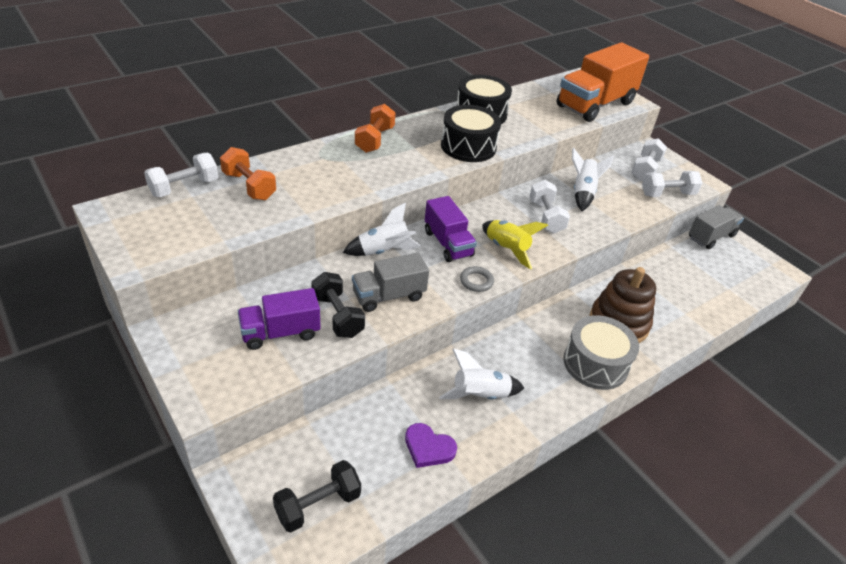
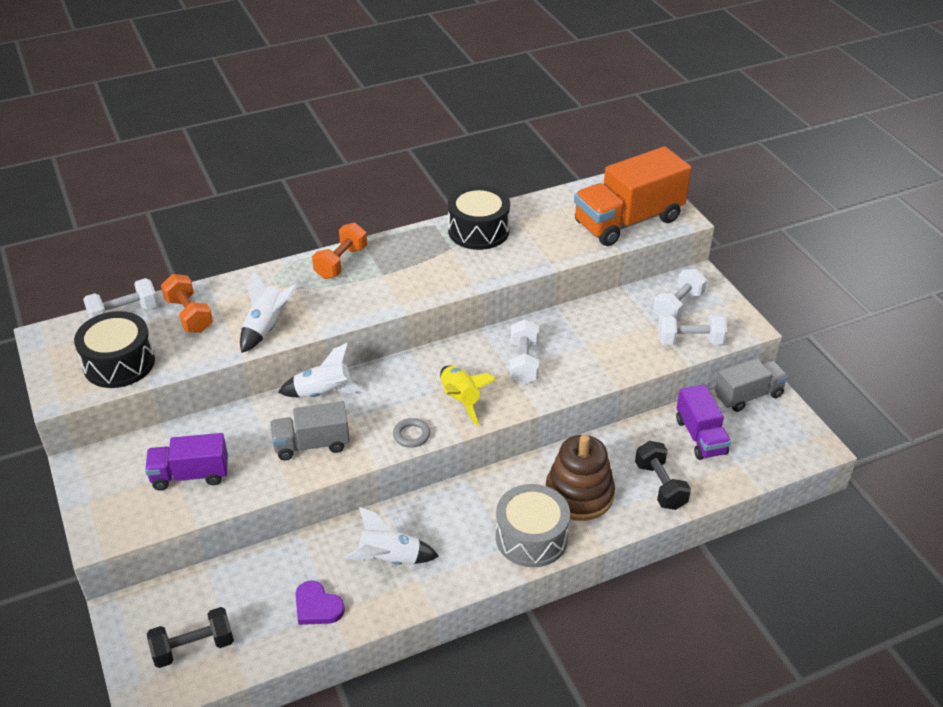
camera: 15 degrees right, 0 degrees up
black dumbbell [311,272,365,338] -> black dumbbell moved to [635,441,691,510]
purple truck [425,196,477,262] -> purple truck moved to [676,384,731,460]
black drum [441,105,501,162] -> black drum moved to [74,311,155,388]
white rocket [572,147,614,211] -> white rocket moved to [240,271,298,353]

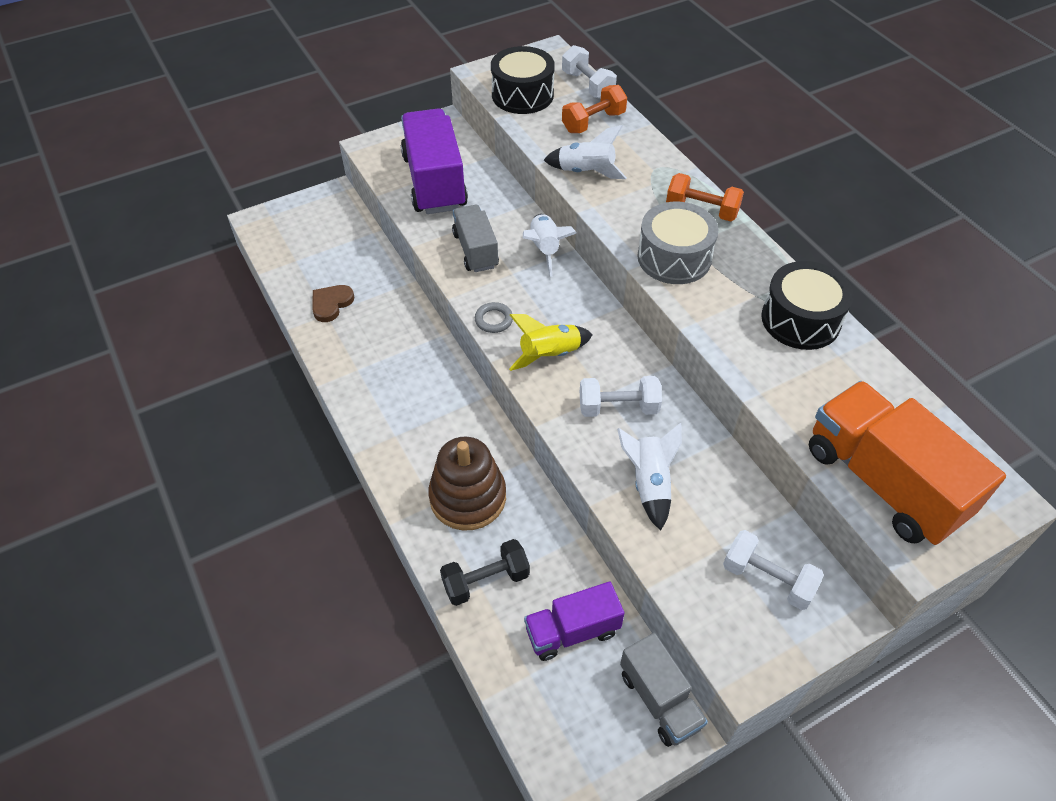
camera: 85 degrees right, 10 degrees up
purple truck [145,433,228,490] -> purple truck [401,108,468,214], size x1.71
black dumbbell [147,607,234,668] -> none
purple heart [295,581,345,625] -> brown heart [312,285,354,322]
white rocket [345,507,439,565] -> white rocket moved to [617,423,682,531]
grey drum [496,484,570,567] -> grey drum moved to [637,202,719,284]
white dumbbell [658,314,727,345] -> none

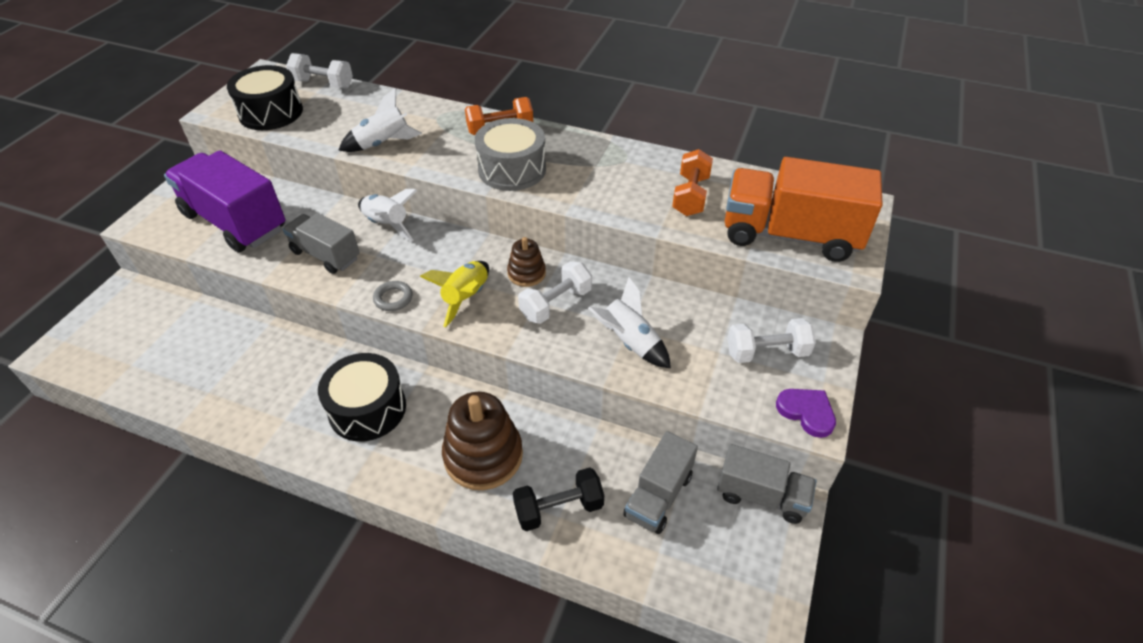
camera: 40 degrees left, 5 degrees down
brown heart [312,285,354,322] -> none
black dumbbell [440,539,530,606] -> black dumbbell turned 45 degrees clockwise [513,467,604,531]
purple truck [524,581,625,661] -> grey truck [623,431,698,534]
orange dumbbell [562,85,627,133] -> orange dumbbell moved to [672,149,713,216]
black drum [761,261,854,350] -> black drum moved to [318,353,406,442]
none -> brown stacking toy [507,237,546,287]
none -> purple heart [776,389,836,438]

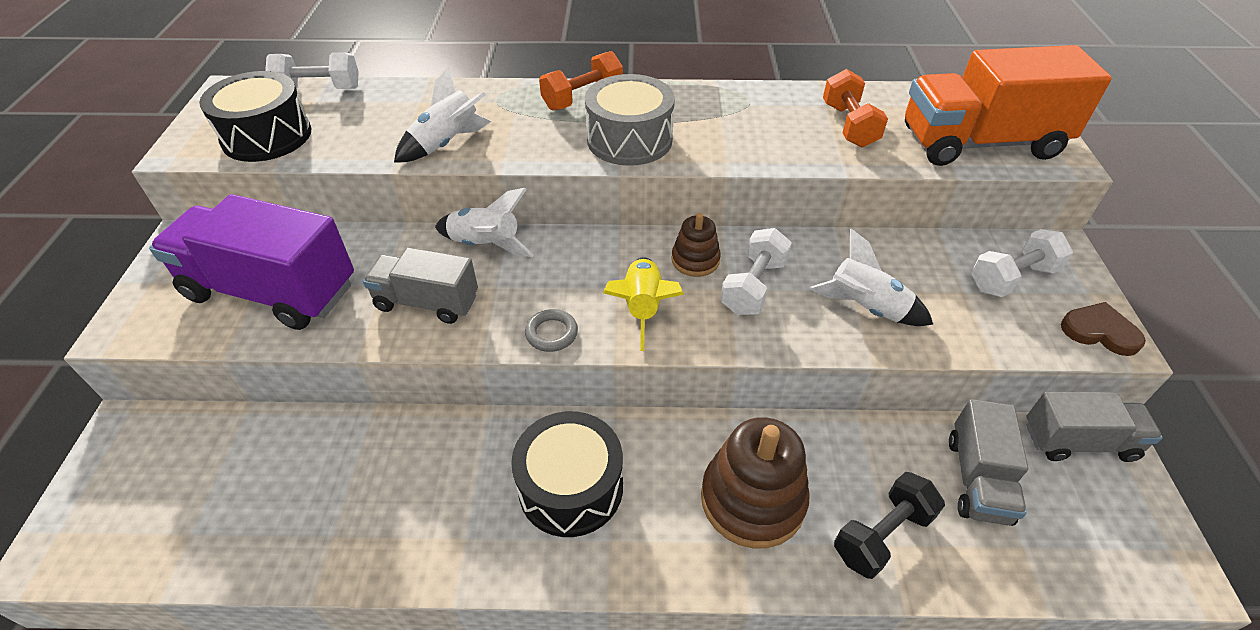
camera: 20 degrees left, 0 degrees up
purple heart [776,389,836,438] -> brown heart [1061,302,1146,356]

